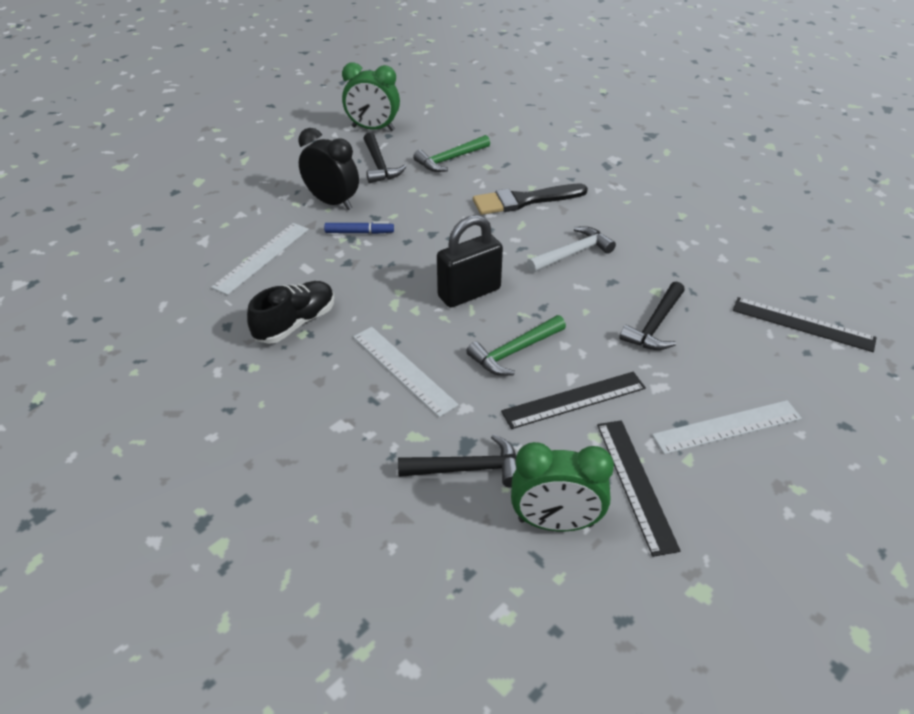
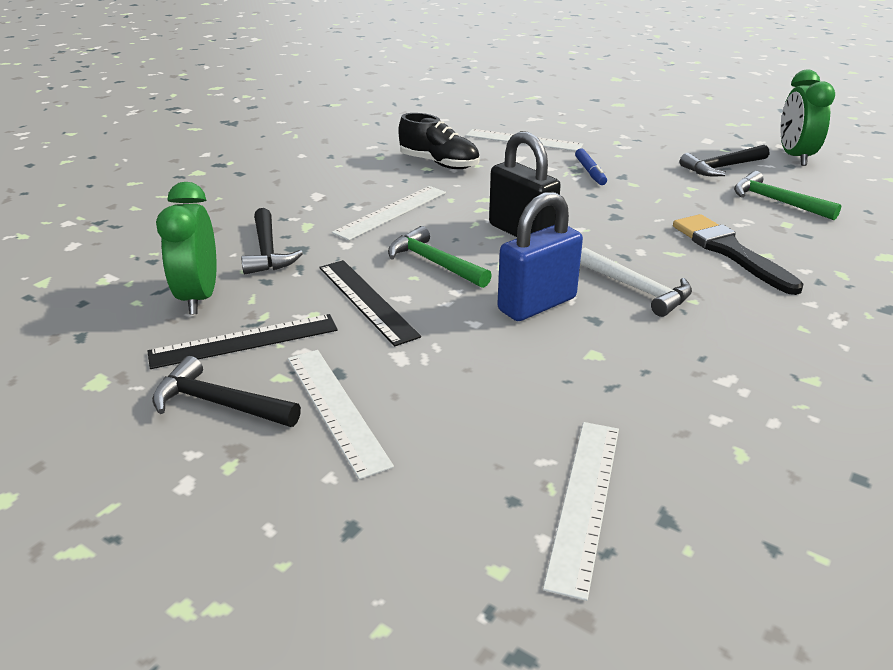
camera: 80 degrees right, 10 degrees down
black clock [298,128,359,210] -> none
black hammer [619,281,685,350] -> black hammer moved to [152,356,301,427]
black ruler [733,297,877,352] -> white ruler [543,422,619,601]
none -> blue padlock [497,192,583,321]

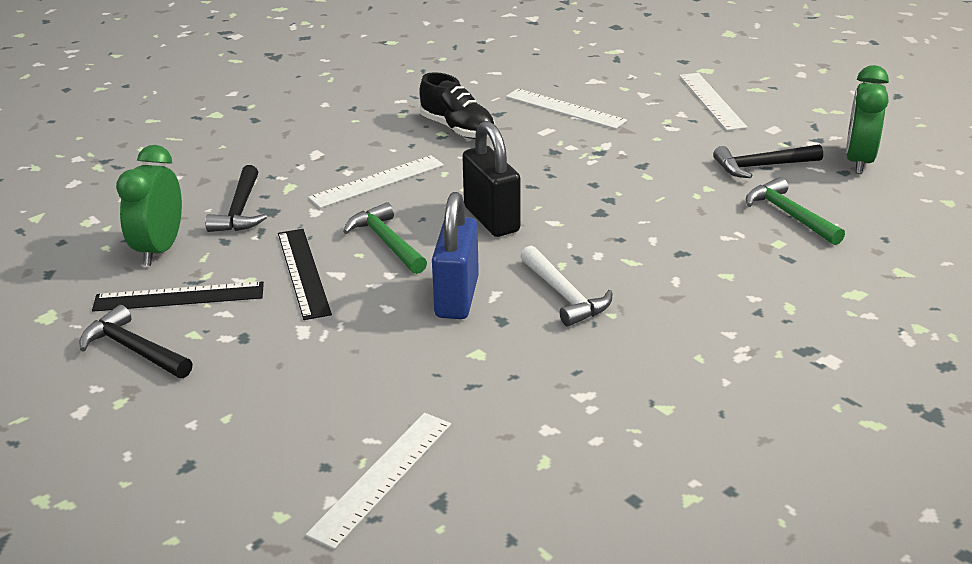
camera: 15 degrees right, 0 degrees up
white ruler [288,350,394,480] -> white ruler moved to [679,73,747,131]
blue padlock [497,192,583,321] -> blue padlock turned 60 degrees counterclockwise [432,192,479,319]
blue marker [575,148,607,185] -> none
black brush [673,214,803,295] -> none

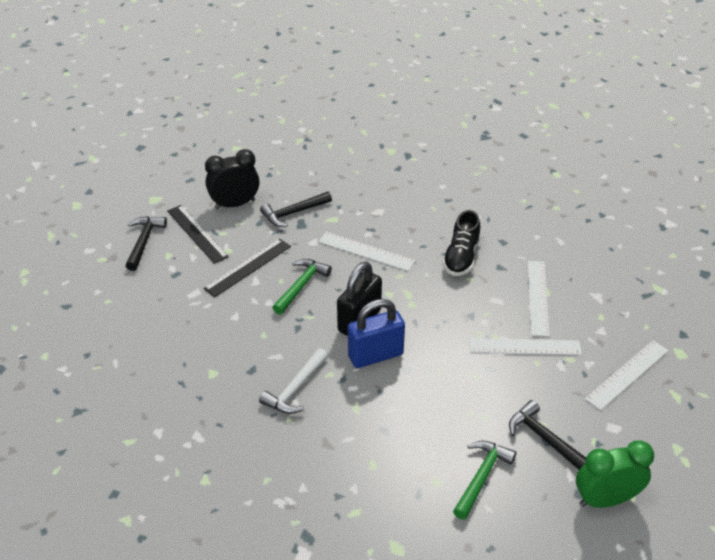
camera: 60 degrees right, 10 degrees up
green clock [116,145,182,266] -> black clock [205,149,260,209]
white ruler [306,413,451,549] -> white ruler moved to [469,338,582,355]
blue padlock [432,192,479,319] -> blue padlock moved to [348,299,405,368]

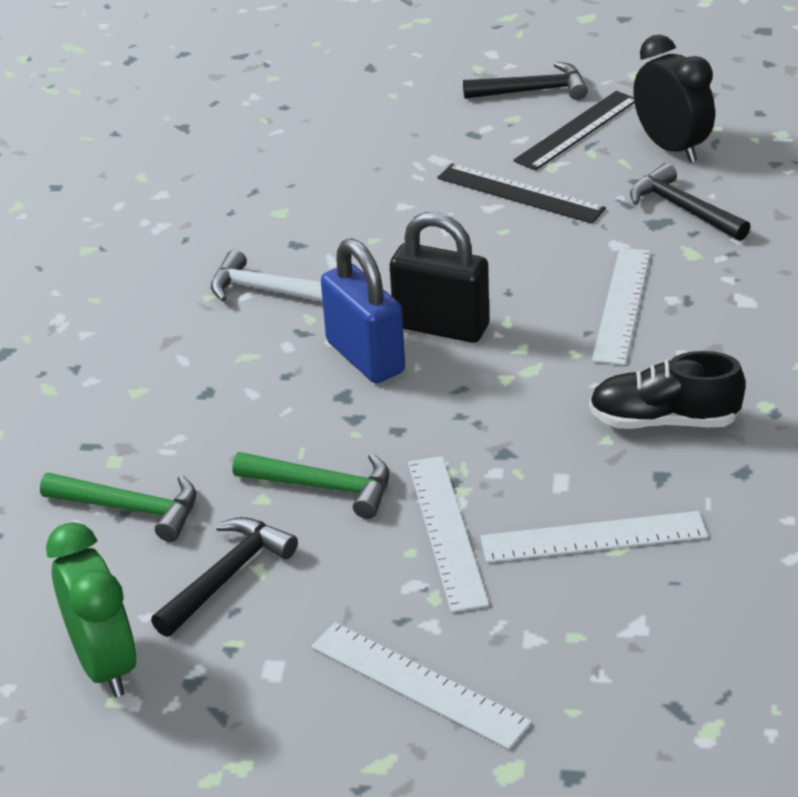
camera: 80 degrees right, 5 degrees down
green hammer [272,259,332,315] -> green hammer moved to [233,452,389,519]

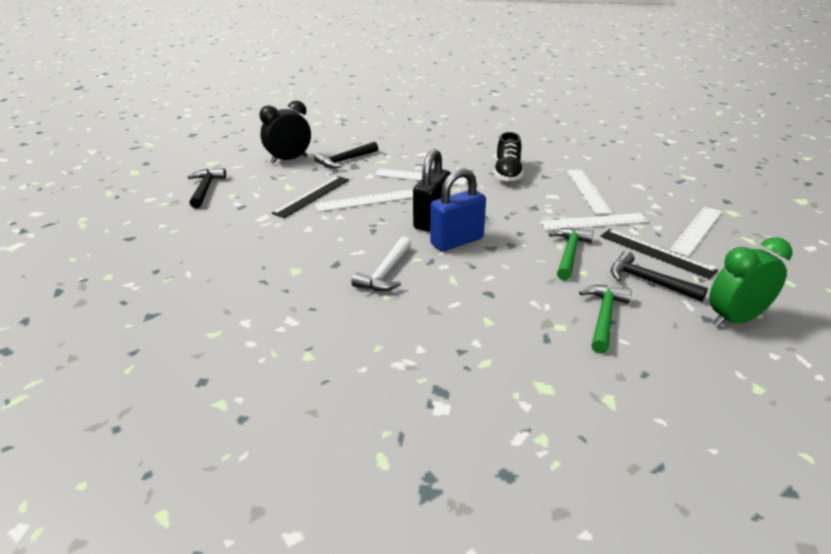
camera: 90 degrees left, 5 degrees down
black ruler [513,91,634,171] -> black ruler moved to [600,229,718,279]
none -> white ruler [315,189,413,212]

